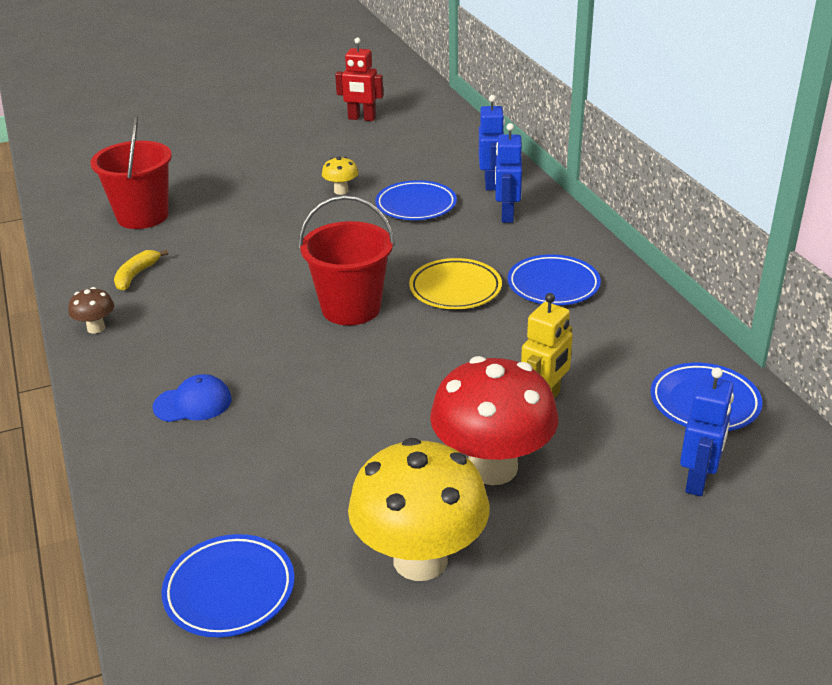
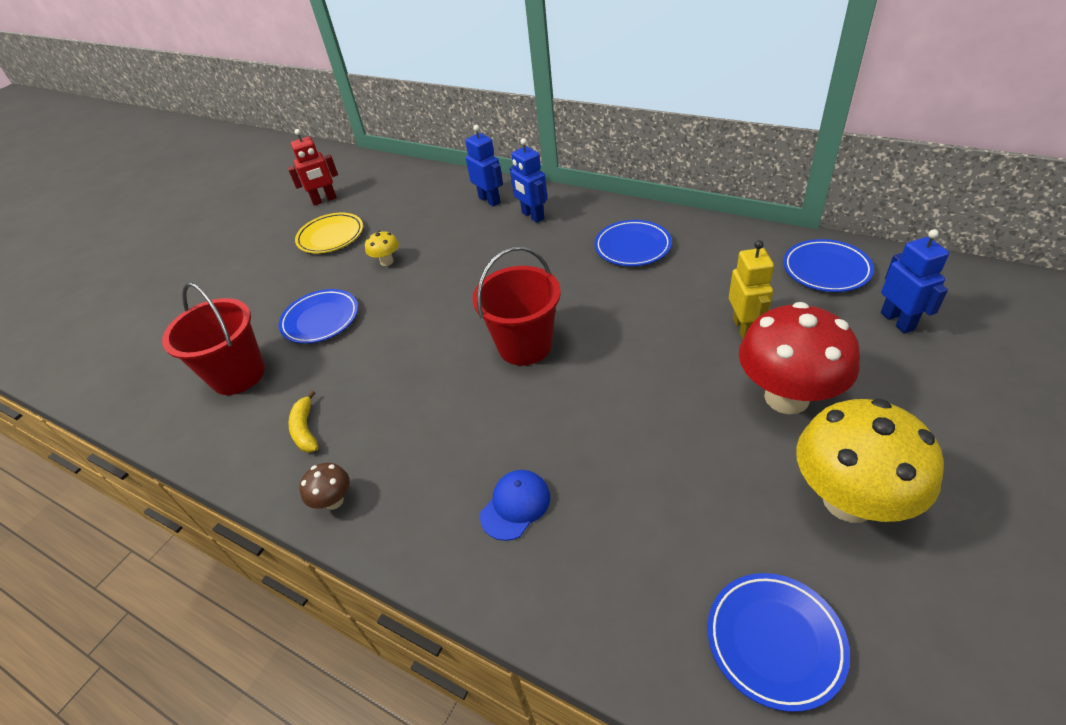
camera: 35 degrees left, 10 degrees up
blue plate [375,180,457,220] -> blue plate moved to [279,289,358,344]
yellow plate [409,258,502,309] -> yellow plate moved to [295,213,363,253]

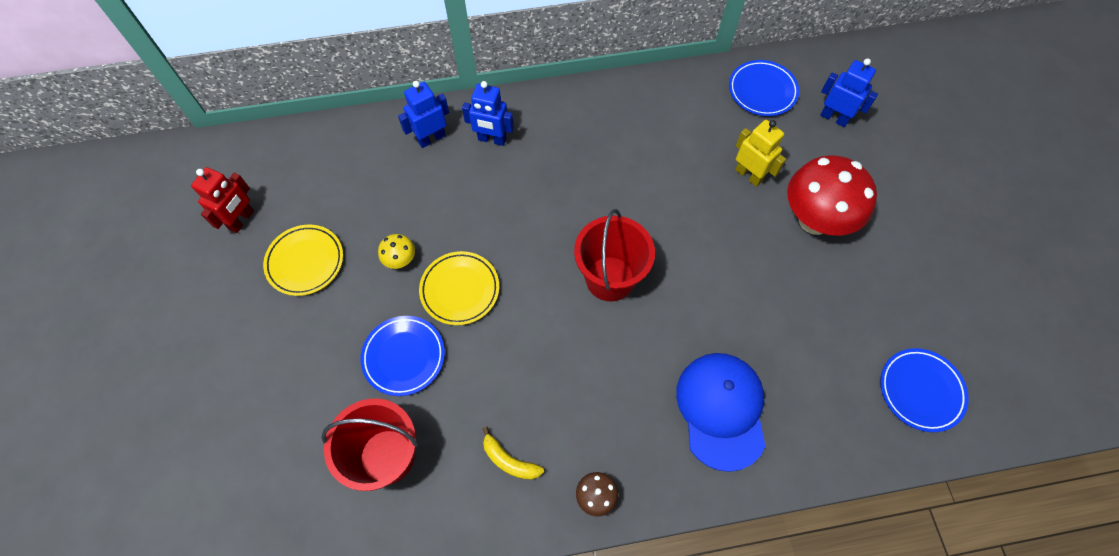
camera: 45 degrees left, 20 degrees up
blue robot [465,125,503,207] -> blue robot turned 45 degrees counterclockwise [398,81,449,148]
blue cap [480,470,550,541] -> blue cap [676,353,766,472], size x1.88
blue plate [595,220,672,266] -> none
yellow mushroom [796,399,944,523] -> none
none -> yellow plate [419,251,499,325]

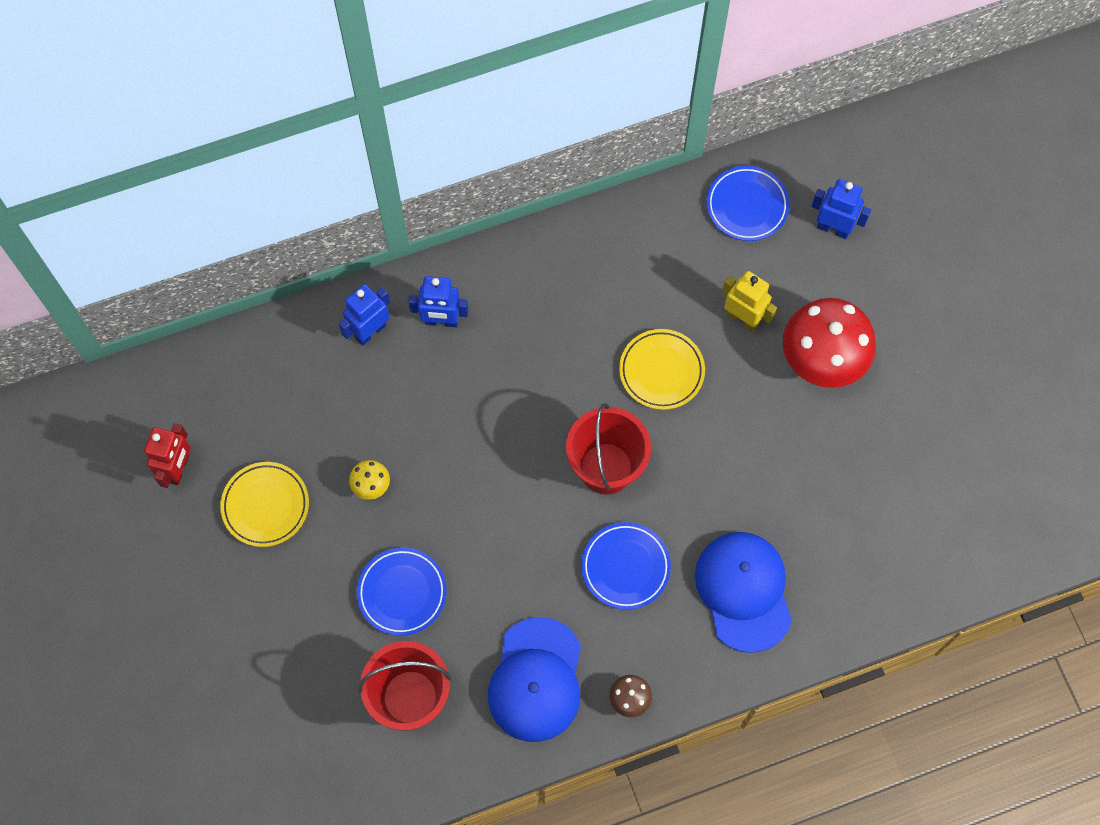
camera: 10 degrees left, 5 degrees up
yellow plate [419,251,499,325] -> yellow plate moved to [619,329,705,410]
yellow banana [483,427,544,480] -> blue cap [488,617,581,742]
blue plate [880,348,969,432] -> blue plate moved to [581,522,671,610]

